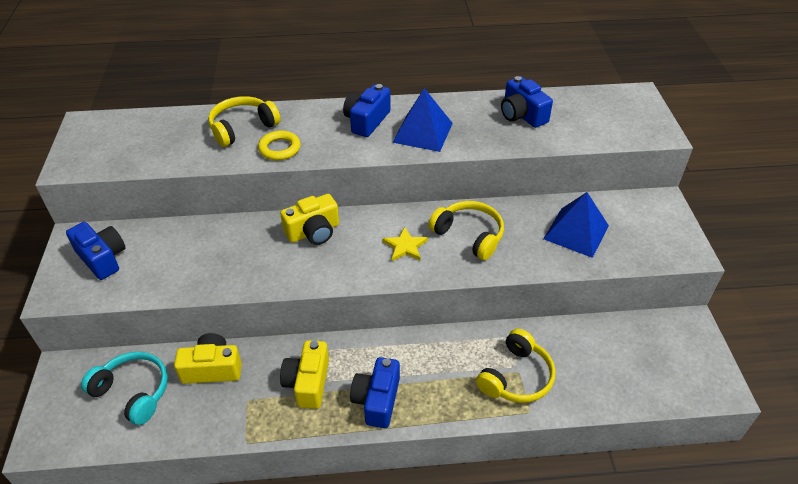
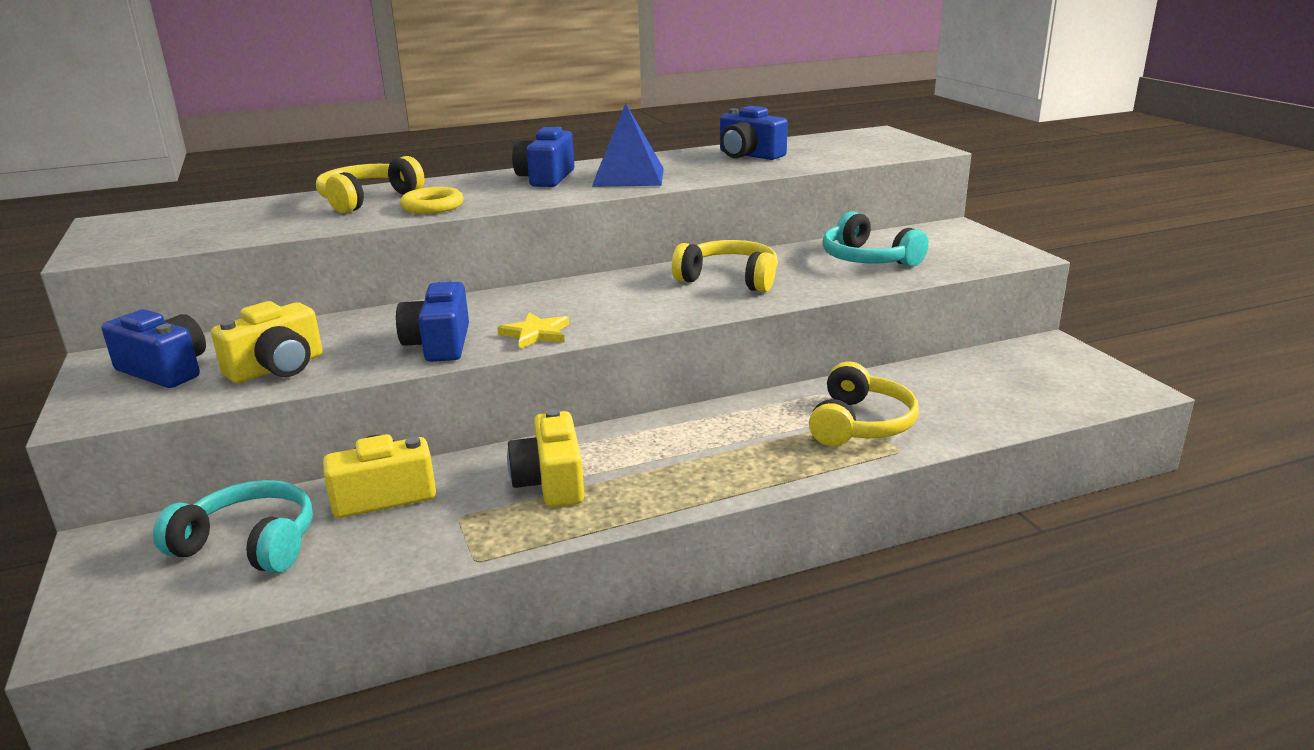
camera: 15 degrees left, 20 degrees down
yellow camera [280,194,339,245] -> yellow camera moved to [211,301,323,383]
blue camera [350,357,400,428] -> blue camera moved to [396,278,469,362]
yellow star [382,227,428,261] -> yellow star moved to [497,312,569,349]
blue pyramid [544,192,609,258] -> turquoise headphones [822,211,929,267]

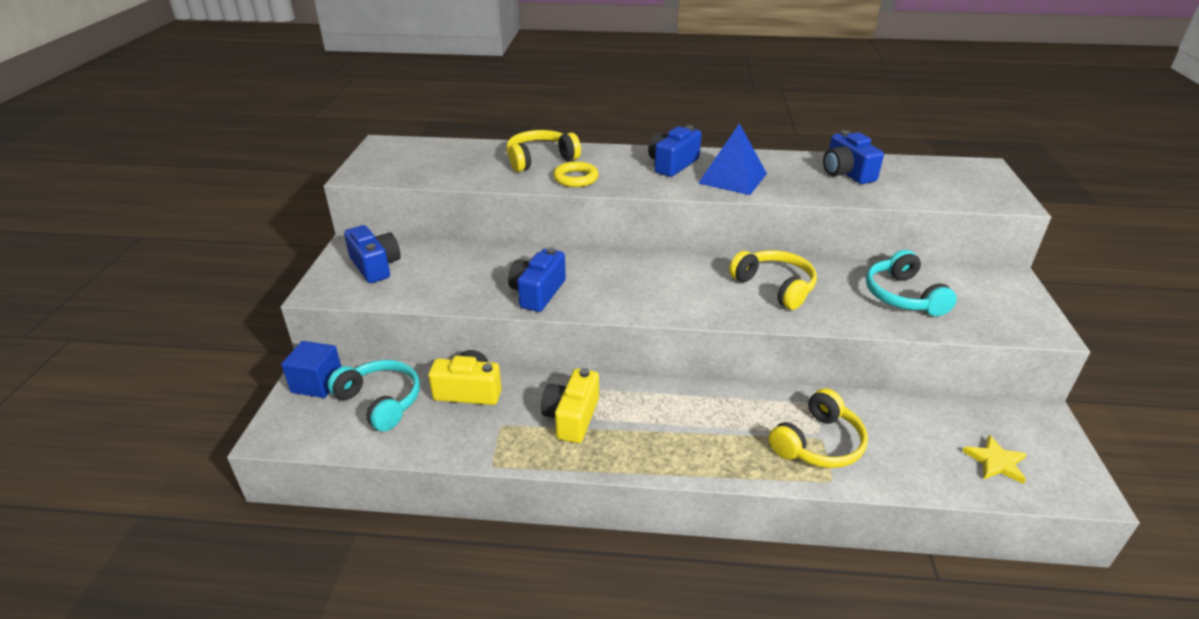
camera: 25 degrees right, 10 degrees up
yellow camera [211,301,323,383] -> none
yellow star [497,312,569,349] -> yellow star moved to [962,435,1027,484]
none -> blue cube [281,341,341,398]

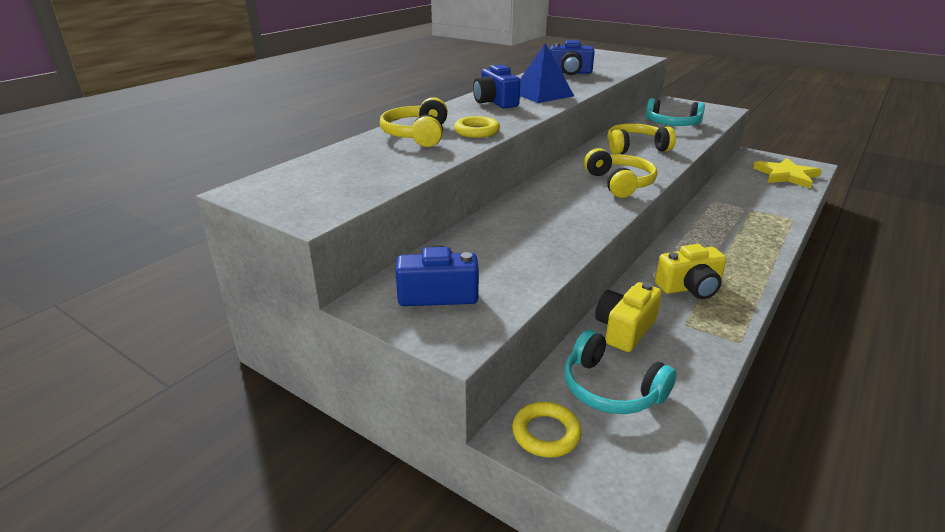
camera: 60 degrees left, 5 degrees down
blue cube [281,341,341,398] -> yellow ring [512,402,581,457]
turquoise headphones [328,360,420,431] -> turquoise headphones turned 120 degrees counterclockwise [564,330,676,414]
blue camera [508,247,566,312] -> none
yellow camera [541,368,599,443] -> yellow camera turned 60 degrees counterclockwise [655,244,727,299]
yellow headphones [769,388,868,468] -> yellow headphones moved to [584,148,657,198]
yellow star [962,435,1027,484] -> yellow star [753,158,822,189], size x1.70

